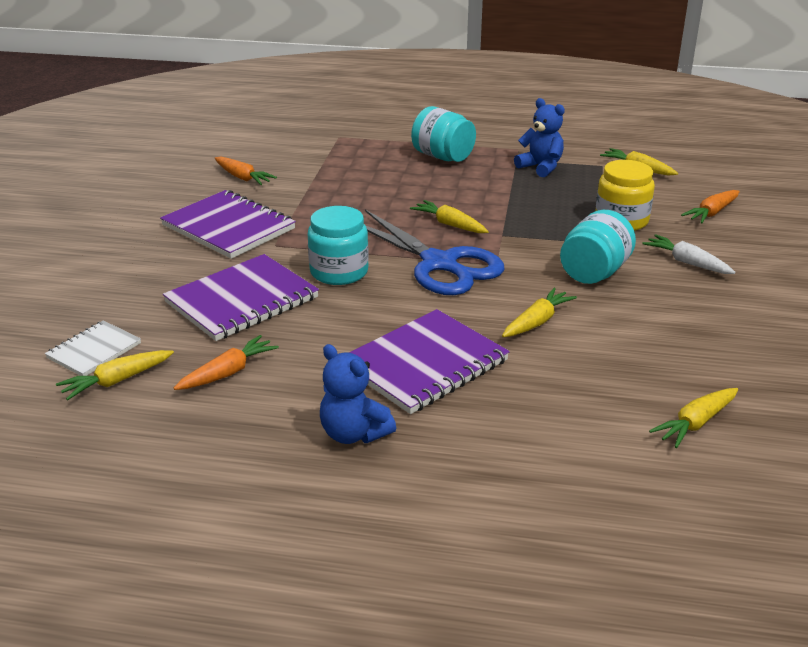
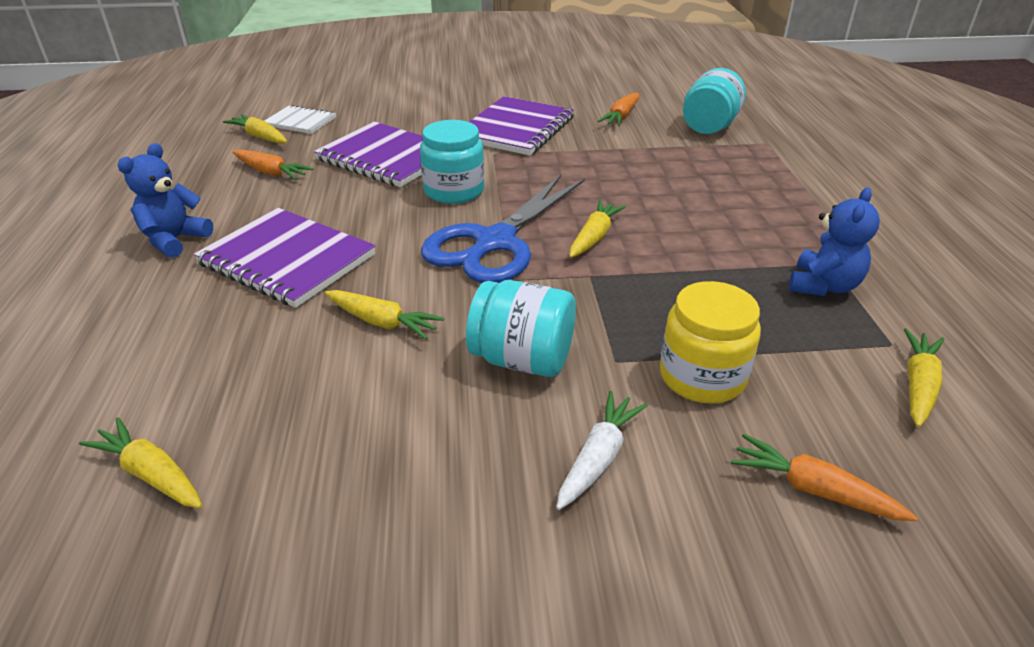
camera: 75 degrees right, 5 degrees up
turquoise jar [411,106,476,162] -> turquoise jar moved to [683,68,746,134]

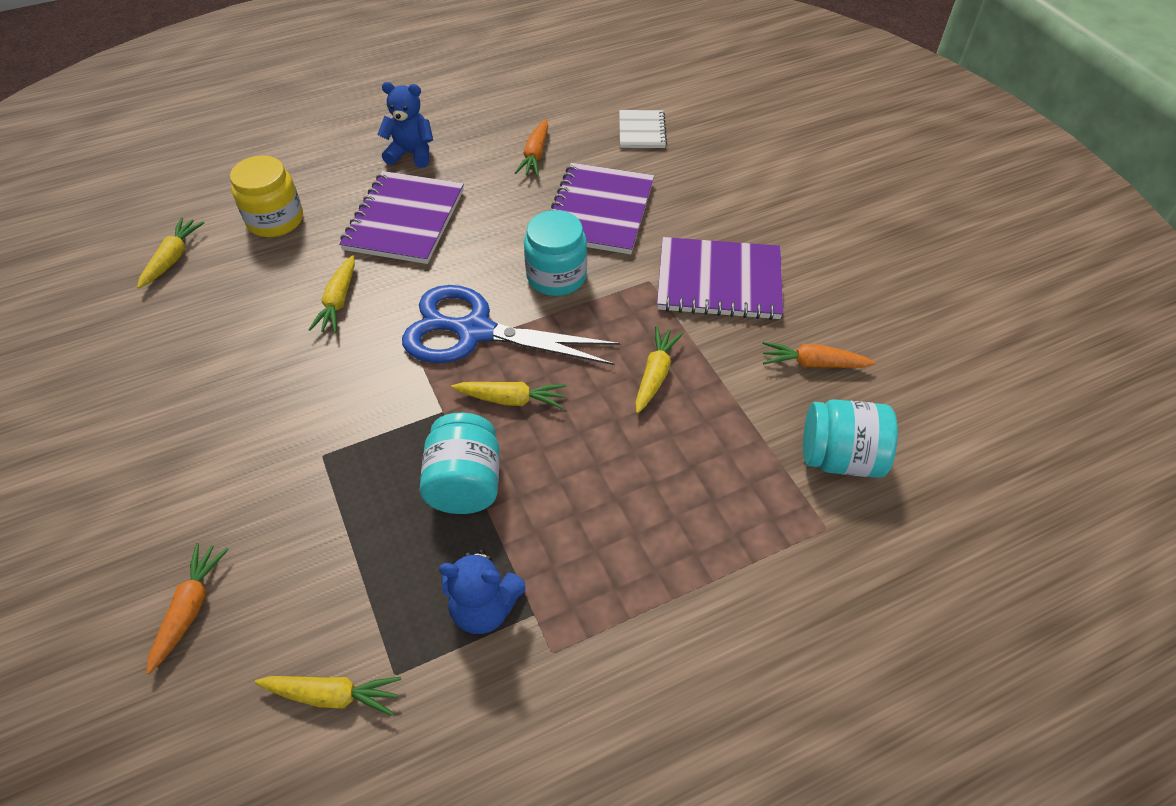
camera: 70 degrees right, 15 degrees up
yellow carrot [223,114,287,144] -> yellow carrot moved to [635,326,683,413]
turquoise jar [466,280,576,377] -> turquoise jar moved to [420,413,500,514]
white carrot [556,391,648,510] -> none
yellow jar [660,281,761,404] -> yellow jar moved to [230,155,303,237]

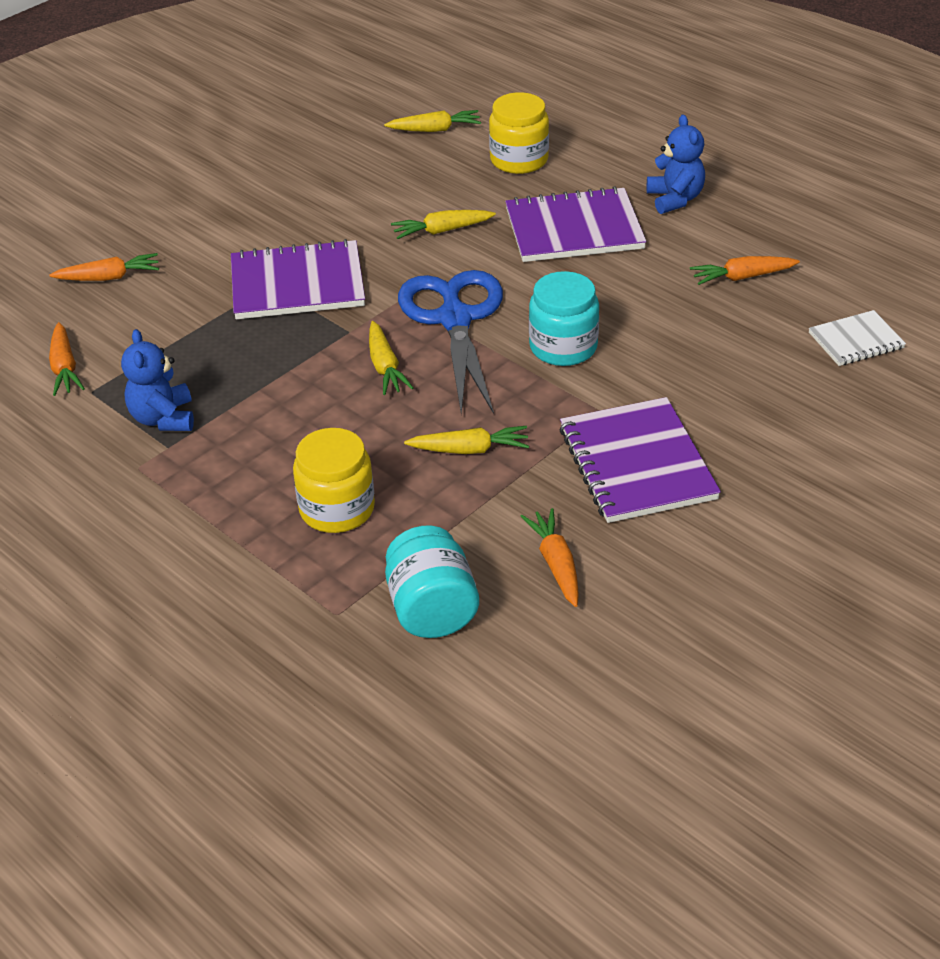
camera: 70 degrees right, 10 degrees down
yellow carrot [255,676,401,716] -> orange carrot [49,322,85,396]
turquoise jar [420,413,500,514] -> none
purple notebook [549,163,654,254] -> purple notebook moved to [231,239,365,319]
none -> yellow jar [293,428,375,533]

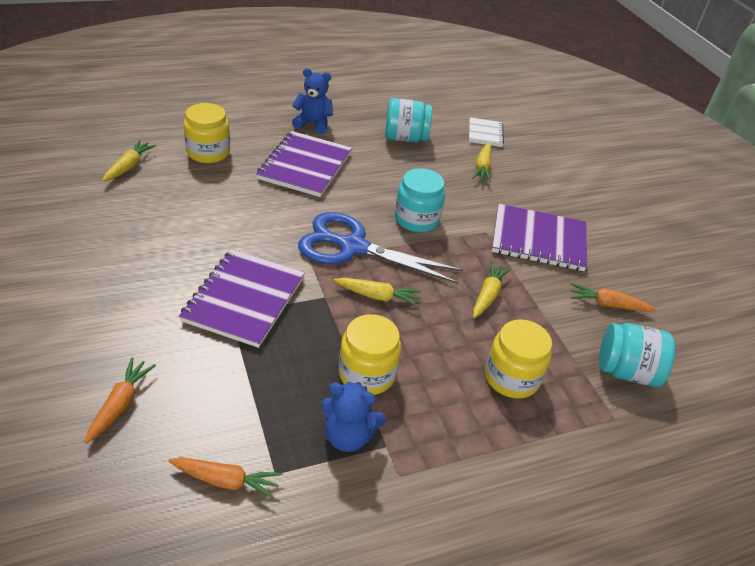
camera: 70 degrees left, 0 degrees up
yellow carrot [391,210,496,239] -> yellow carrot moved to [472,142,491,183]
orange carrot [690,256,800,285] -> turquoise jar [385,98,432,143]
none -> yellow jar [339,314,401,395]

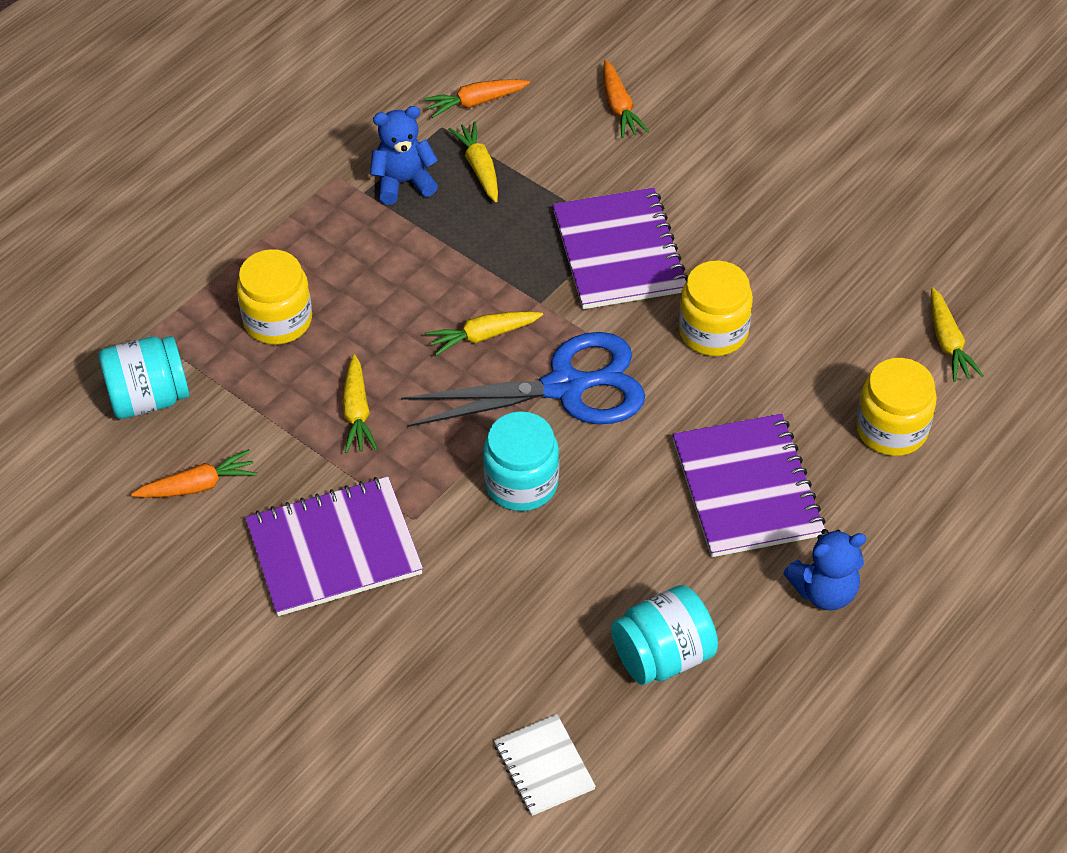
camera: 155 degrees right, 10 degrees up
yellow jar [339,314,401,395] -> yellow jar moved to [679,260,753,356]
yellow carrot [472,142,491,183] -> yellow carrot moved to [449,121,498,202]

